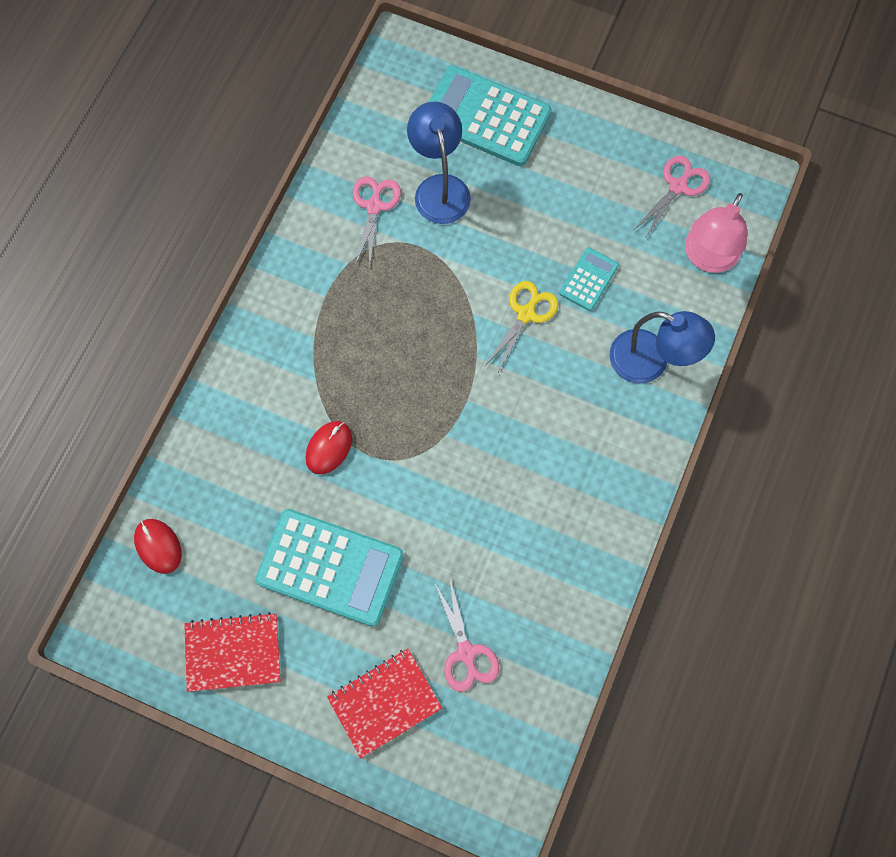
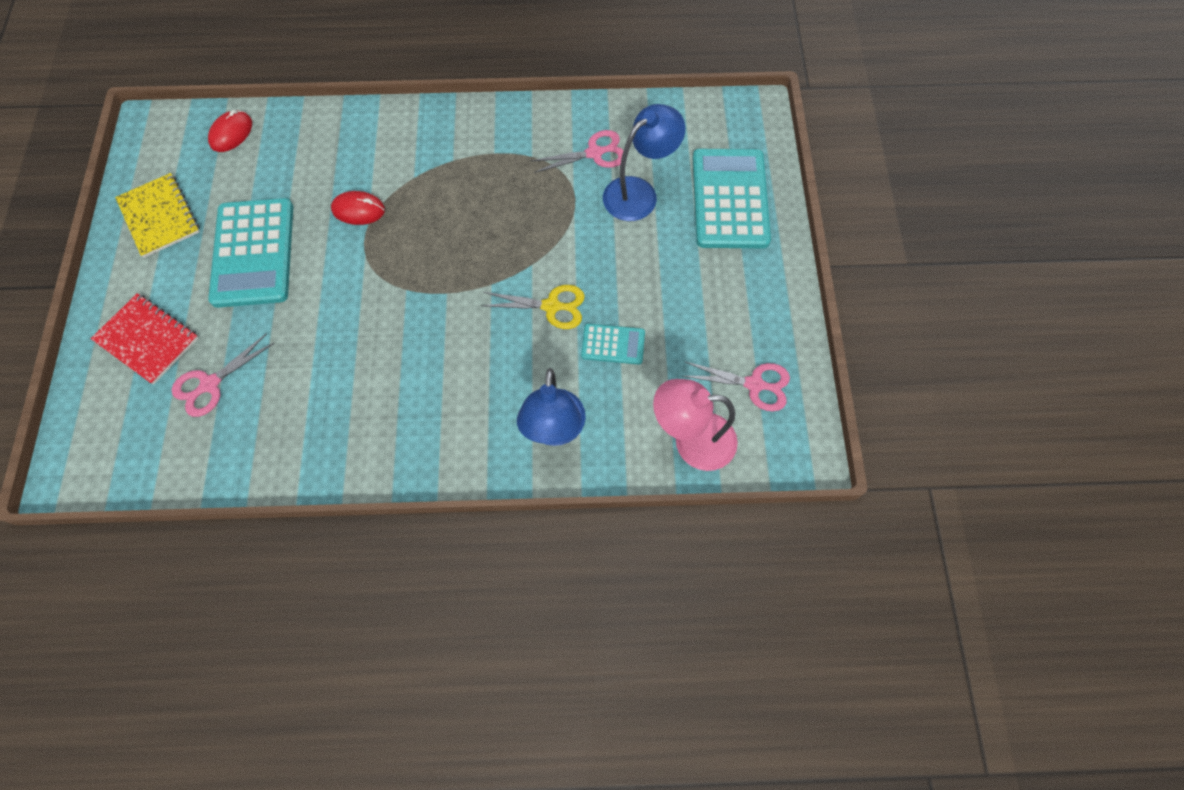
camera: 65 degrees right, 5 degrees down
red notebook [184,612,281,692] -> yellow notebook [115,173,200,258]

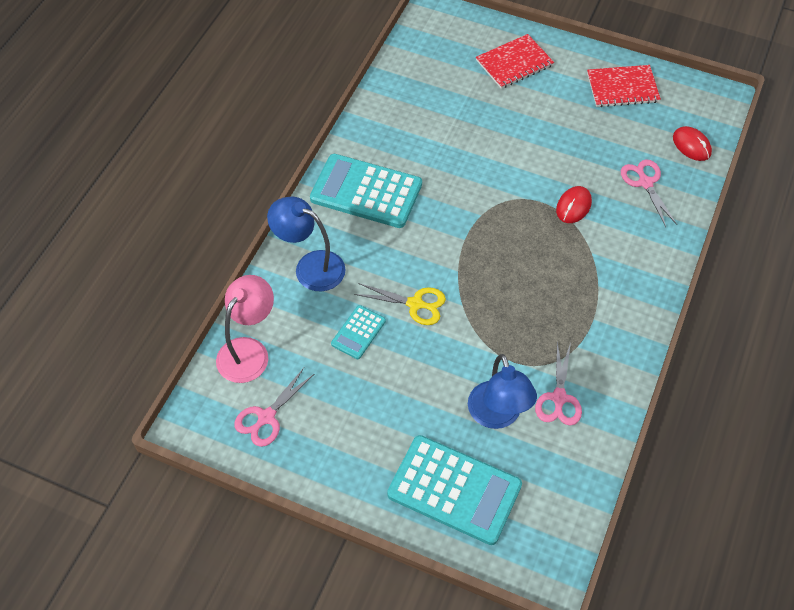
camera: 115 degrees right, 10 degrees down
yellow notebook [115,173,200,258] -> red notebook [587,65,661,107]
pink scissors [172,334,274,417] -> pink scissors moved to [621,159,677,227]
turquoise calculator [208,198,293,308] -> turquoise calculator moved to [310,154,422,228]
yellow scissors [481,285,585,329] -> yellow scissors turned 105 degrees counterclockwise [354,283,446,325]

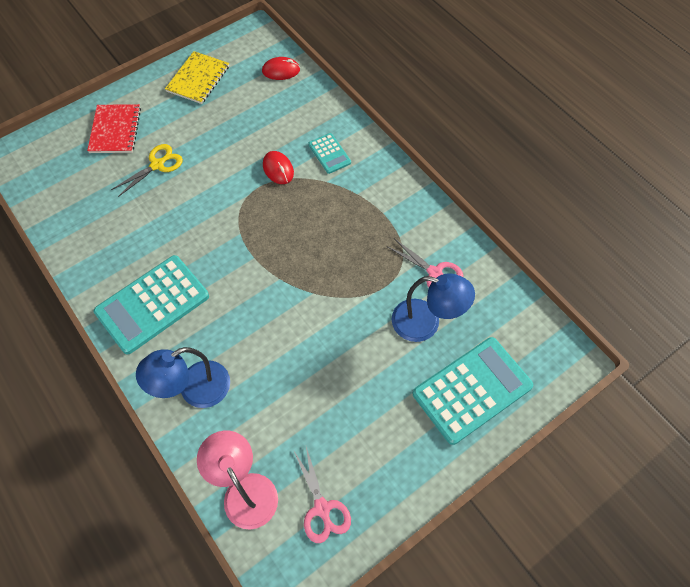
camera: 60 degrees left, 5 degrees up
turquoise calculator [331,305,386,359] -> turquoise calculator moved to [308,133,351,174]
yellow scissors [354,283,446,325] -> yellow scissors moved to [111,144,183,197]
red notebook [587,65,661,107] -> yellow notebook [165,51,229,104]
pink scissors [621,159,677,227] -> none

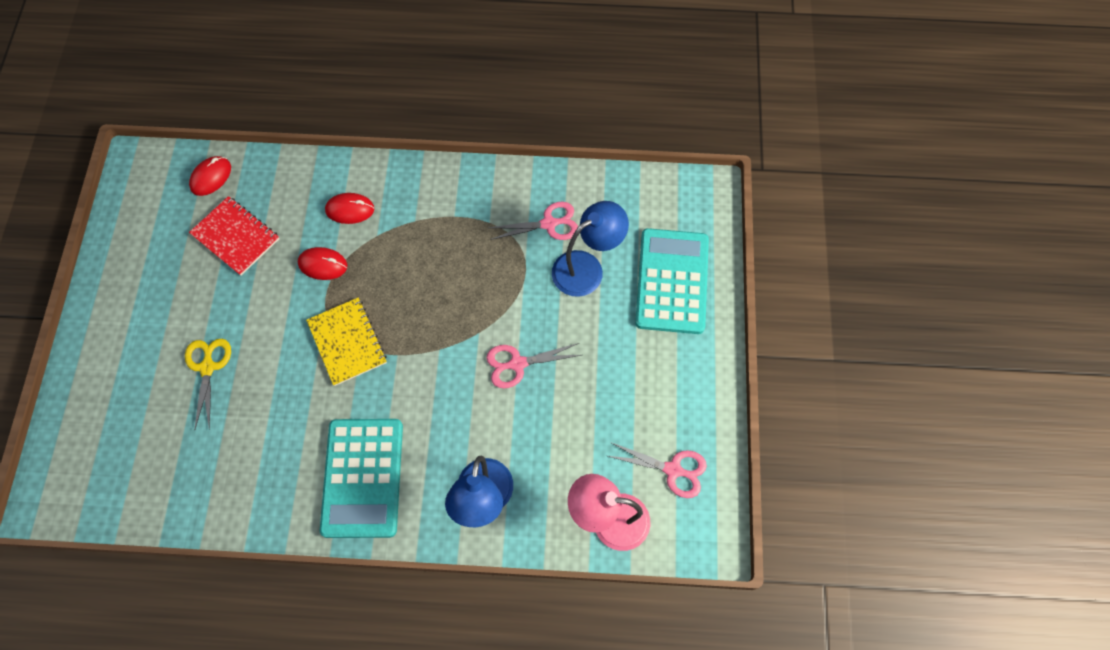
camera: 50 degrees left, 5 degrees up
red notebook [87,104,141,153] -> red notebook moved to [189,196,279,276]
yellow notebook [165,51,229,104] -> yellow notebook moved to [306,298,387,386]
turquoise calculator [308,133,351,174] -> red mouse [325,193,374,224]
none -> pink scissors [486,343,581,388]

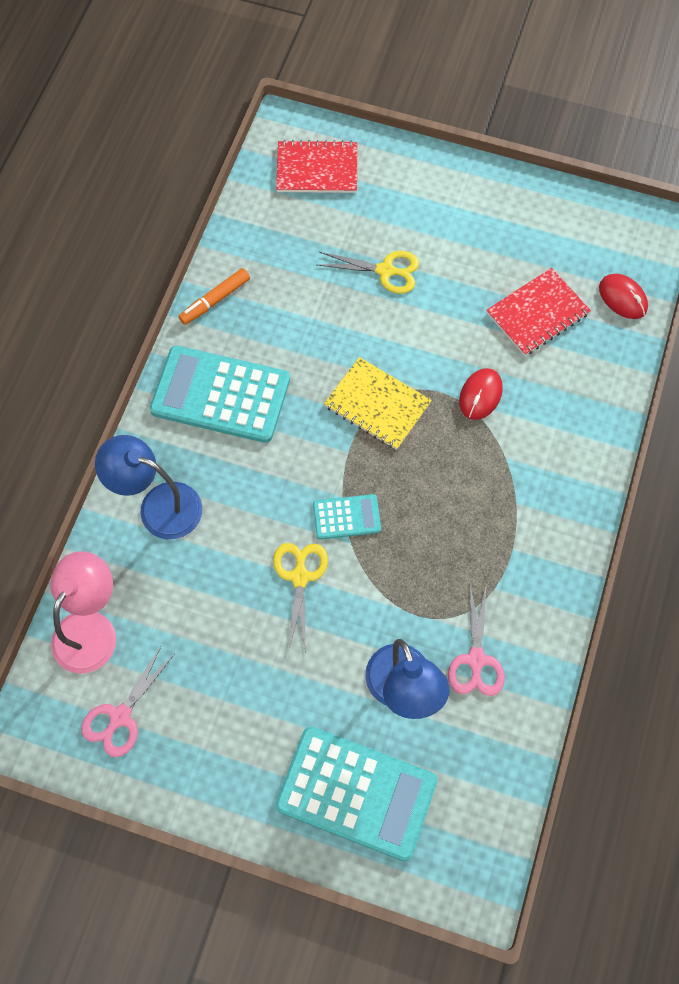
camera: 105 degrees right, 0 degrees up
yellow notebook [306,298,387,386] -> yellow notebook turned 45 degrees clockwise [324,357,432,450]
red mouse [325,193,374,224] -> none
pink scissors [486,343,581,388] -> yellow scissors [273,543,328,649]
none -> orange marker [178,268,250,325]
none -> red notebook [276,140,357,193]
none -> turquoise calculator [313,494,381,540]

